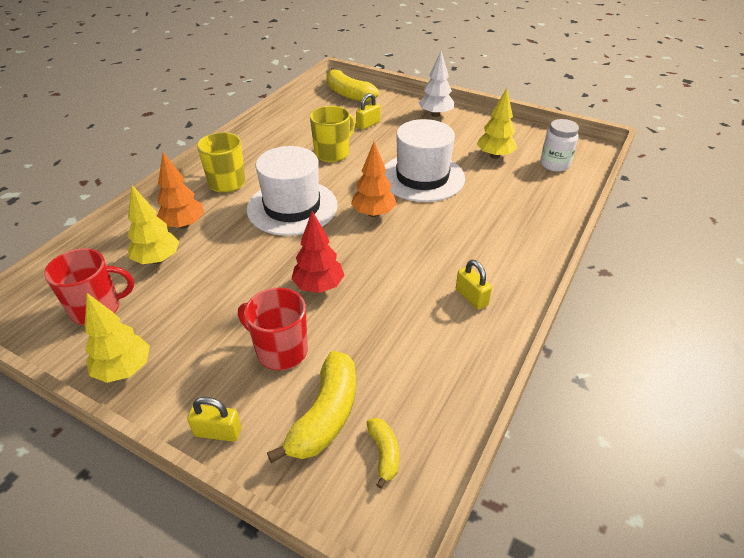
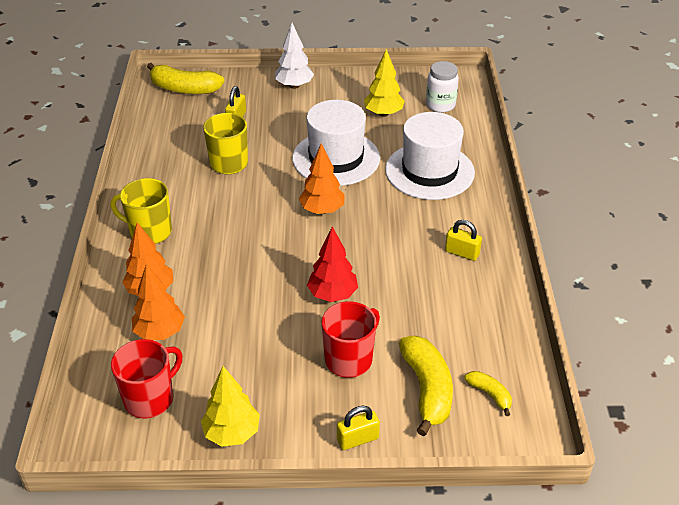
camera: 30 degrees left, 0 degrees up
yellow tree [127,185,180,264] -> orange tree [132,264,185,340]
red mug [238,288,308,371] -> red mug turned 135 degrees clockwise [322,301,380,378]
white hat [246,146,337,236] -> white hat moved to [385,112,475,200]

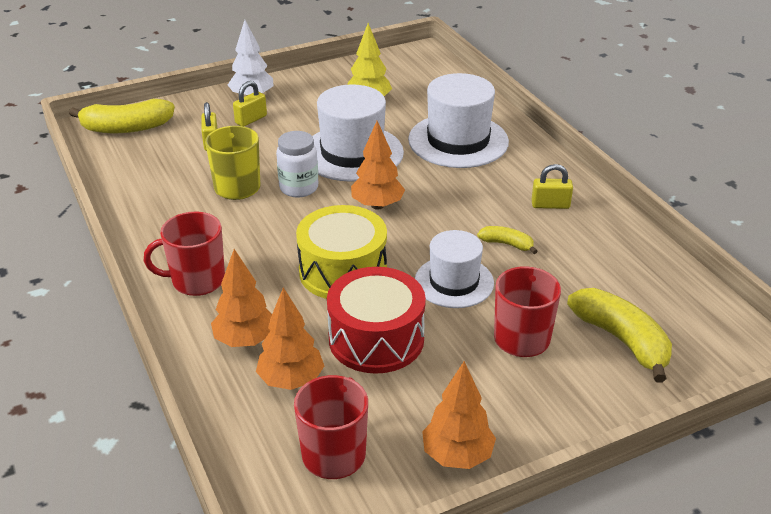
camera: 25 degrees left, 5 degrees down
yellow mug [111,178,172,244] -> red mug [144,211,225,296]
yellow tree [201,366,260,447] -> orange tree [422,361,496,469]
red tree [307,226,358,302] -> white hat [415,230,494,308]
yellow padlock [337,406,380,450] -> yellow padlock moved to [233,81,267,127]
white jar [426,61,459,112] -> white jar moved to [276,131,318,197]
yellow banana [464,371,512,416] -> yellow banana moved to [477,226,537,254]
none -> yellow drum [296,205,387,299]
none -> red drum [327,267,426,374]

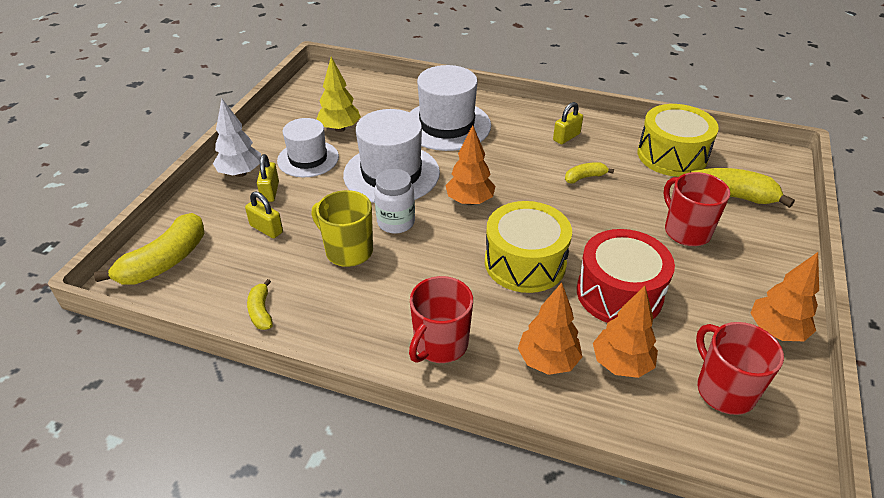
camera: 45 degrees left, 5 degrees up
white hat [415,230,494,308] -> white hat moved to [277,118,339,177]
none -> yellow banana [247,279,273,330]
none -> yellow drum [638,104,719,177]

